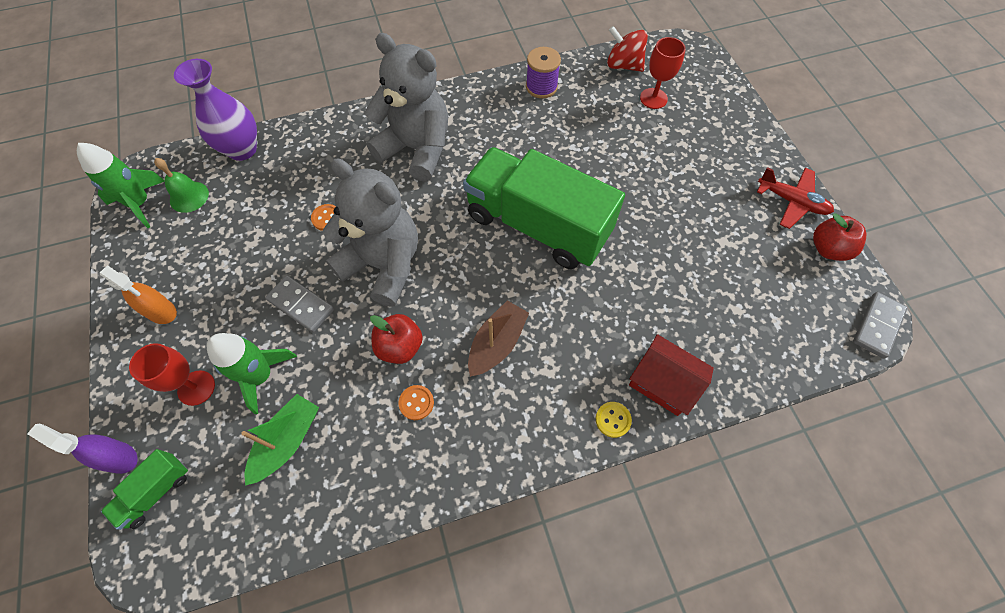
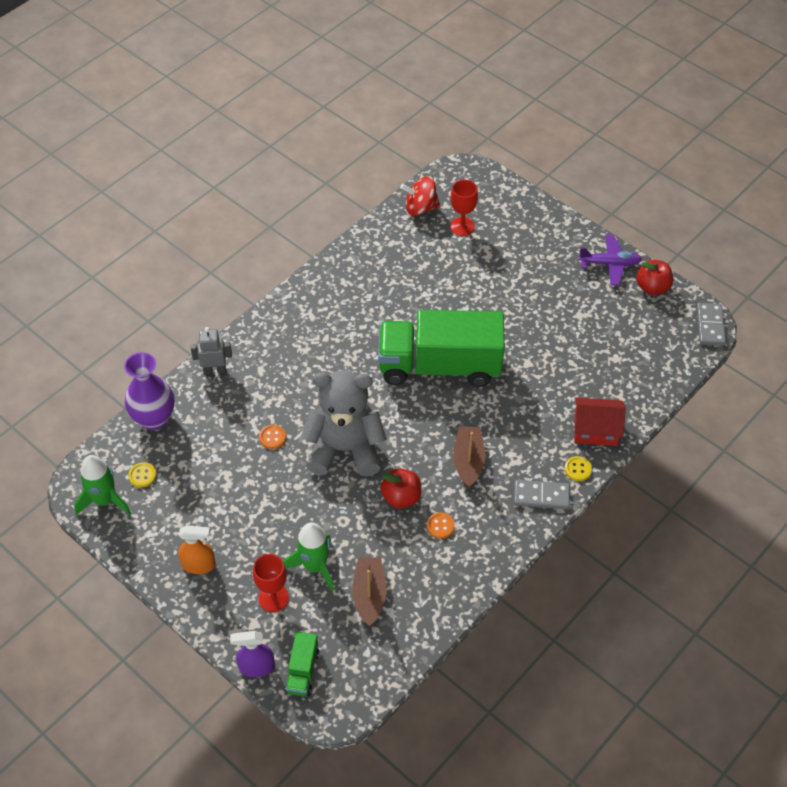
camera: 30 degrees left, 10 degrees down
green bell [154,158,209,213] -> yellow button [128,462,156,487]
green boat [241,394,319,486] -> brown boat [352,557,387,626]
grey domino [265,276,334,332] -> grey domino moved to [514,480,570,509]
grey teddy bear [364,33,448,182] -> none
purple spool [526,47,561,98] -> none
red plane [757,167,834,229] -> purple plane [578,234,642,286]
none -> grey robot [191,327,232,374]

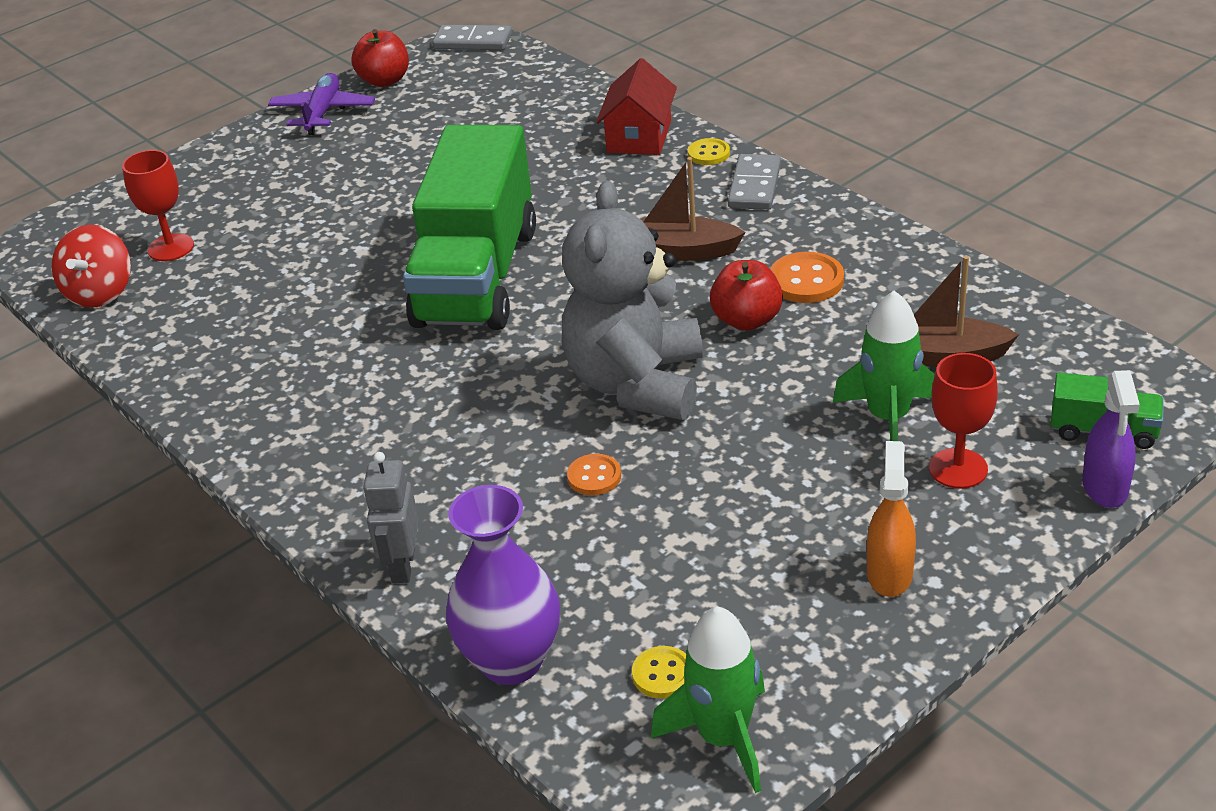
camera: 80 degrees left, 15 degrees down
orange button [427,512,455,539] -> orange button [770,252,844,303], size x1.57

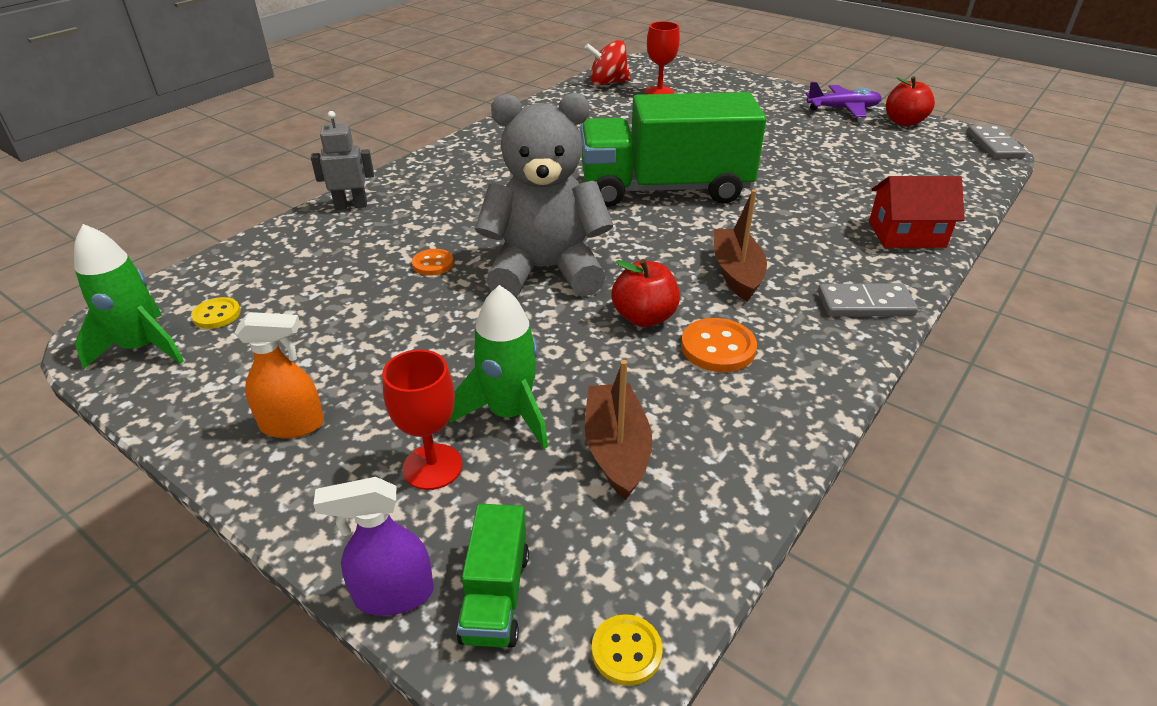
camera: 75 degrees right, 0 degrees up
purple vase [446,485,560,685] -> none
yellow button [688,138,730,165] -> yellow button moved to [592,614,662,686]

